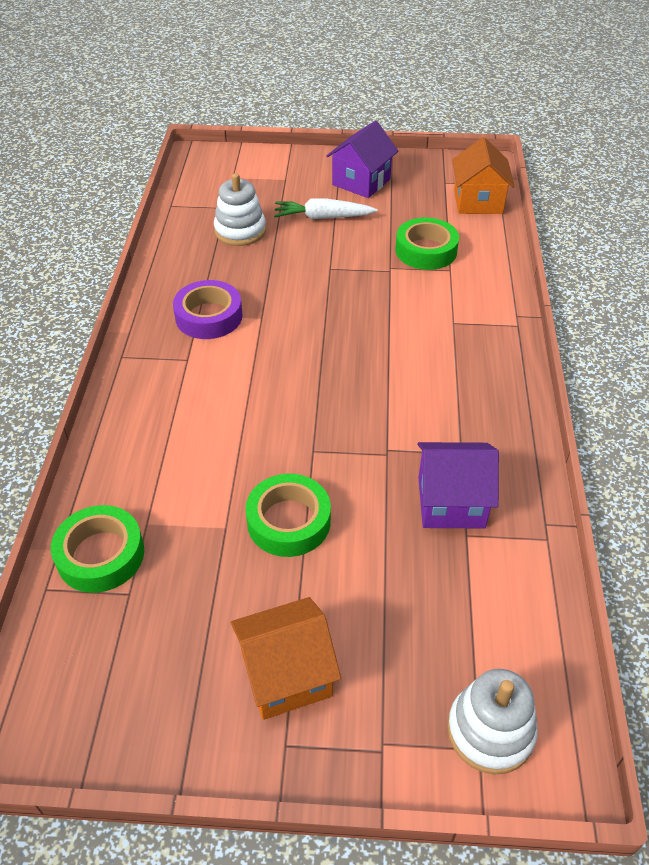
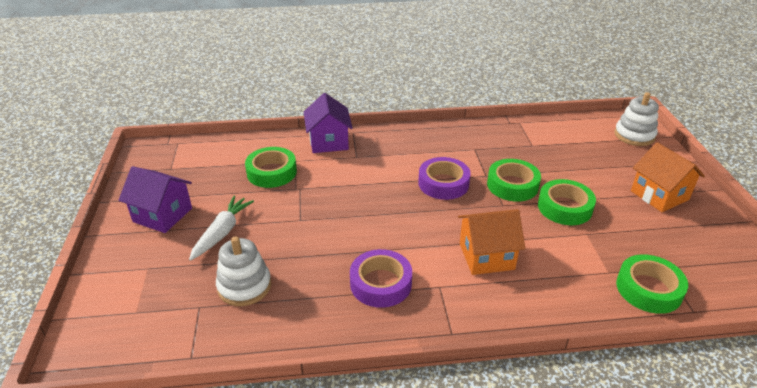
camera: 100 degrees left, 10 degrees down
white carrot [274,199,377,219] -> white carrot turned 150 degrees counterclockwise [189,196,254,261]
purple house [418,442,499,528] -> purple house moved to [304,93,353,153]
orange house [452,137,515,214] -> orange house moved to [458,209,525,275]
none -> purple tape [418,157,471,200]
none -> green tape [487,159,541,202]

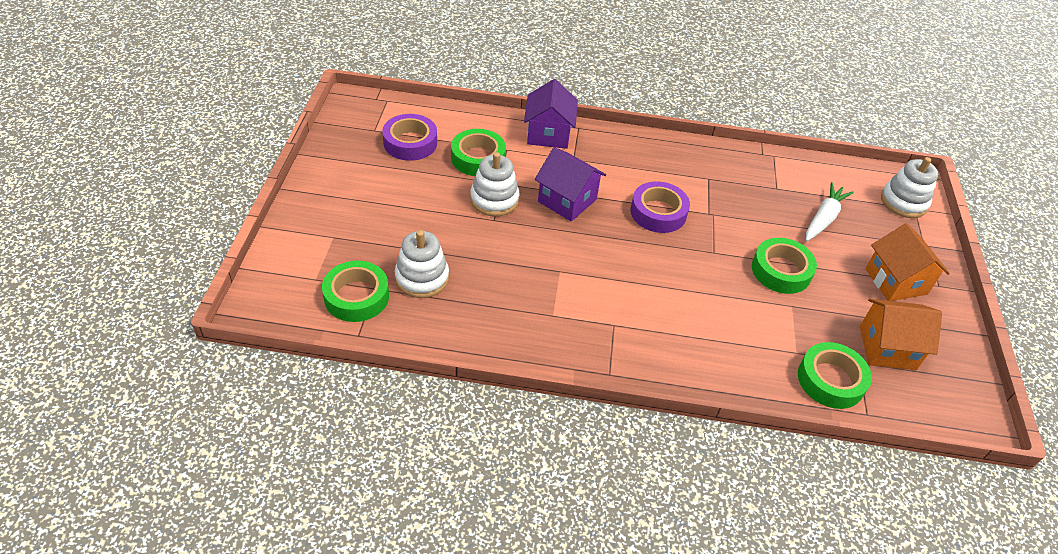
camera: 10 degrees right, 10 degrees up
purple house [118,166,192,233] -> purple house moved to [535,147,606,222]
white carrot [189,196,254,261] -> white carrot moved to [806,182,854,241]
purple tape [350,249,412,308] -> purple tape moved to [382,114,437,161]
orange house [458,209,525,275] -> orange house moved to [860,299,942,370]
green tape [487,159,541,202] -> green tape moved to [322,261,389,322]
none -> white stacking toy [470,152,519,216]

